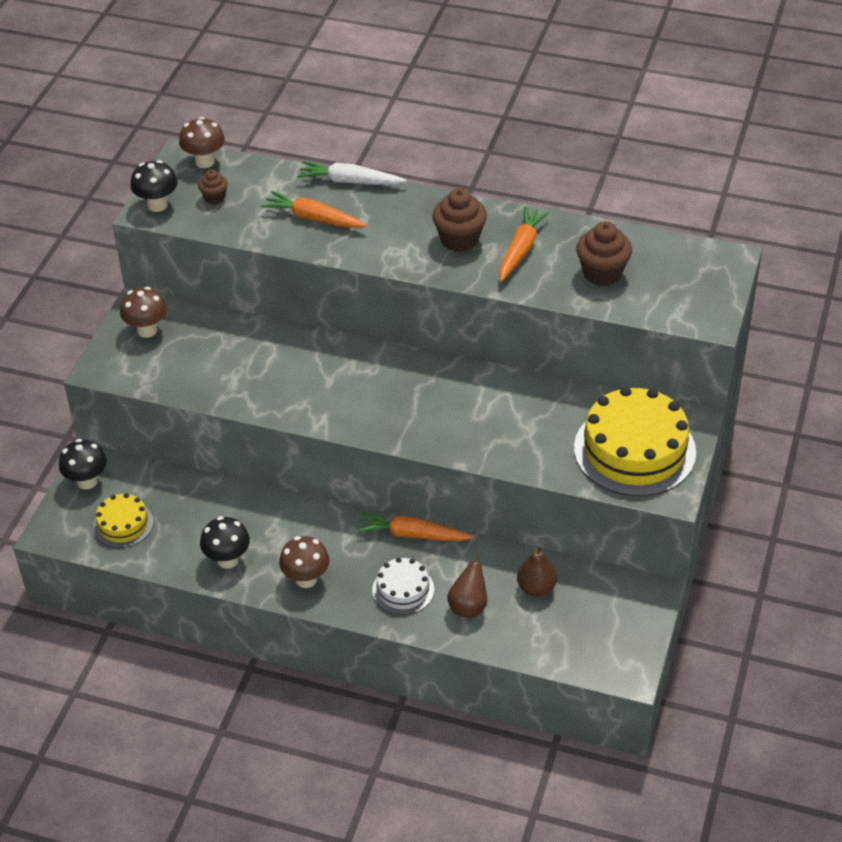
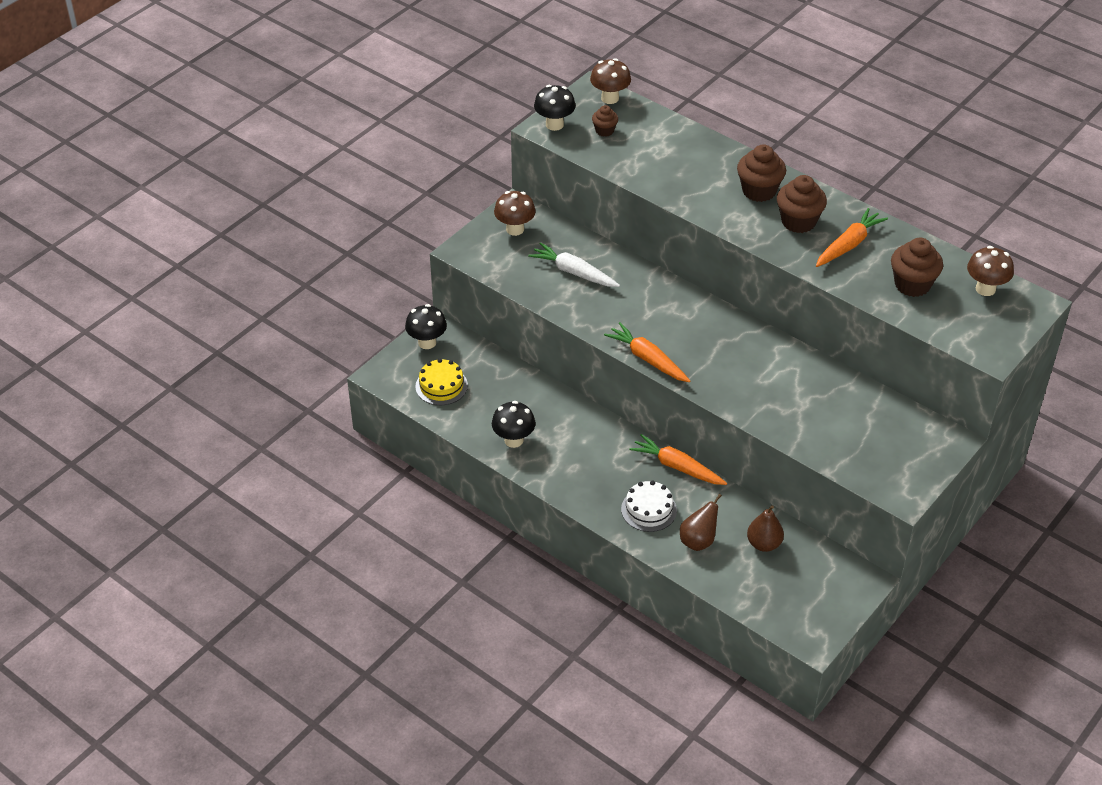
camera: 20 degrees right, 0 degrees up
orange carrot [261,191,368,228] -> orange carrot moved to [604,322,690,382]
brown mushroom [279,536,330,588] -> brown mushroom moved to [967,246,1014,296]
white carrot [297,161,407,185] -> white carrot moved to [528,242,620,287]
yellow cake [574,386,696,496] -> none
none -> brown cupcake [737,144,786,202]

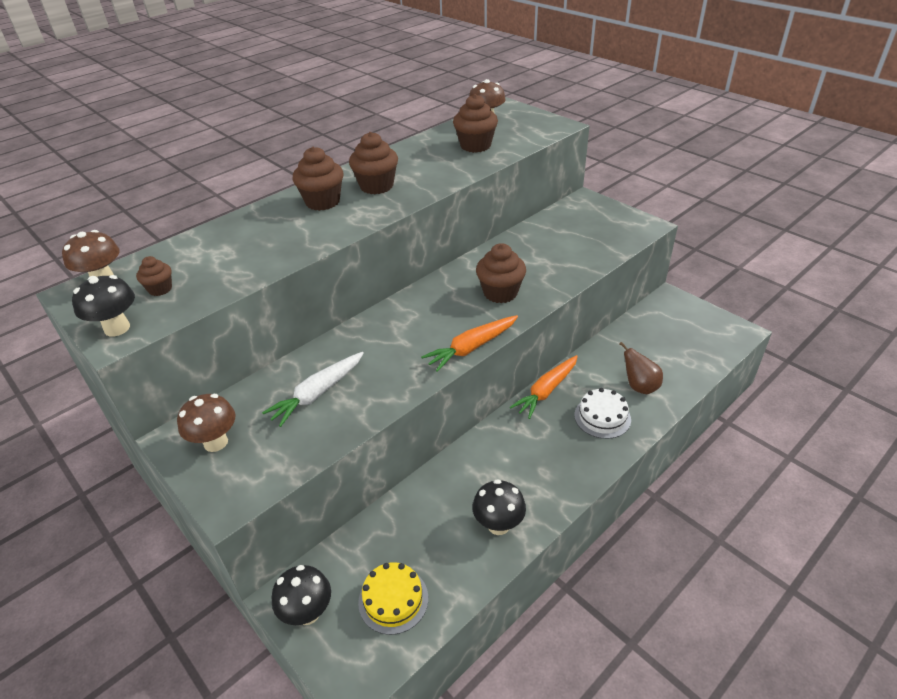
camera: 80 degrees left, 5 degrees down
brown pear [747,505,784,552] -> none
orange carrot [816,208,888,267] -> none
none -> brown cupcake [476,243,526,303]

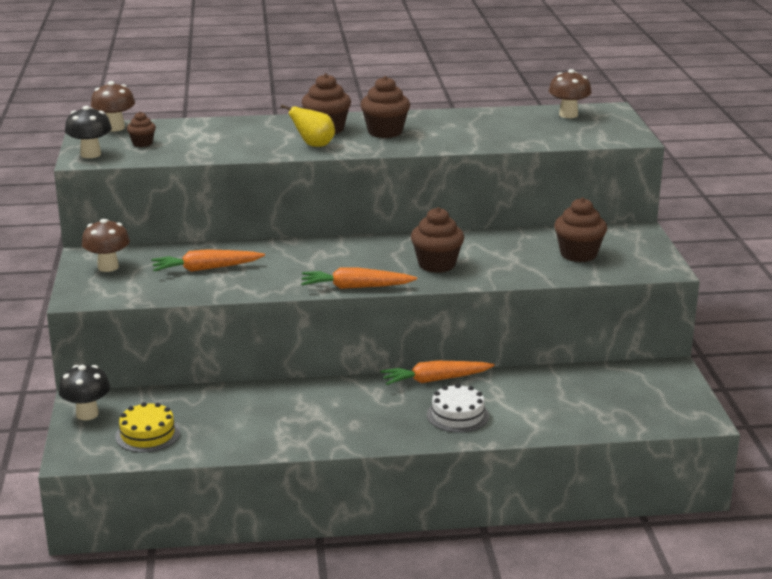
camera: 35 degrees right, 15 degrees down
white carrot [262,352,364,427] -> orange carrot [151,249,265,272]
brown cupcake [453,94,498,153] -> brown cupcake moved to [554,198,607,262]
black mushroom [472,479,526,535] -> none
brown pear [619,342,663,394] -> none
none -> yellow pear [281,105,335,147]

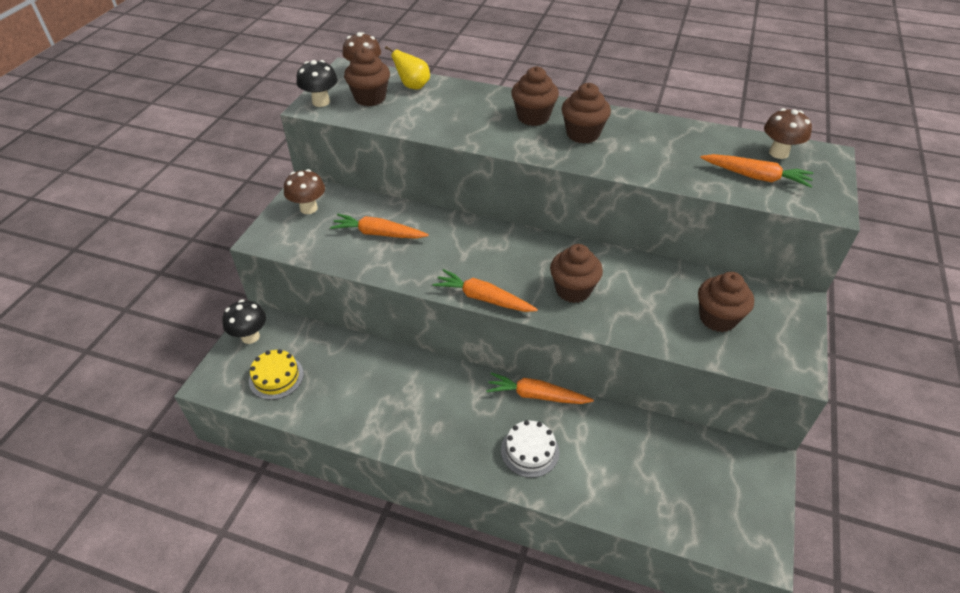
camera: 25 degrees right, 20 degrees up
brown cupcake [127,112,156,147] -> brown cupcake [344,48,390,106], size x1.77
yellow pear [281,105,335,147] -> yellow pear moved to [385,46,430,90]
none -> orange carrot [700,154,813,188]

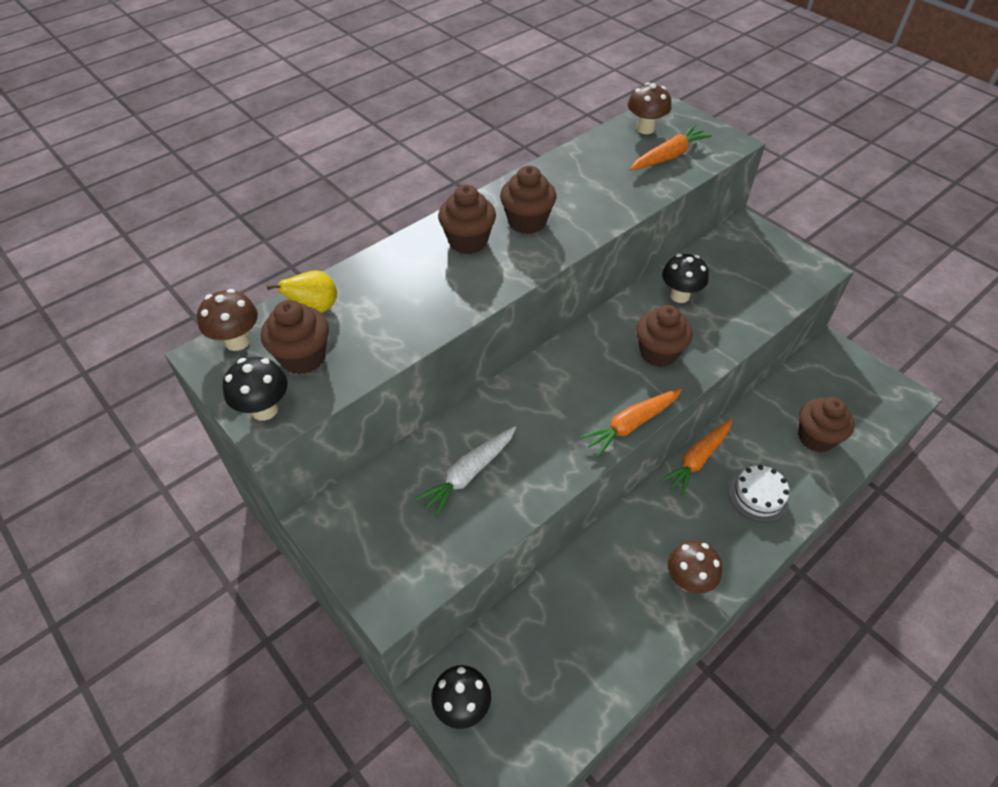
camera: 60 degrees left, 5 degrees up
yellow cake [249,349,304,400] -> none
brown mushroom [284,169,325,214] -> brown mushroom moved to [668,541,722,594]
orange carrot [330,214,429,239] -> white carrot [415,426,516,518]
brown cupcake [698,272,754,332] -> brown cupcake moved to [798,397,855,452]
none -> black mushroom [662,254,709,303]

